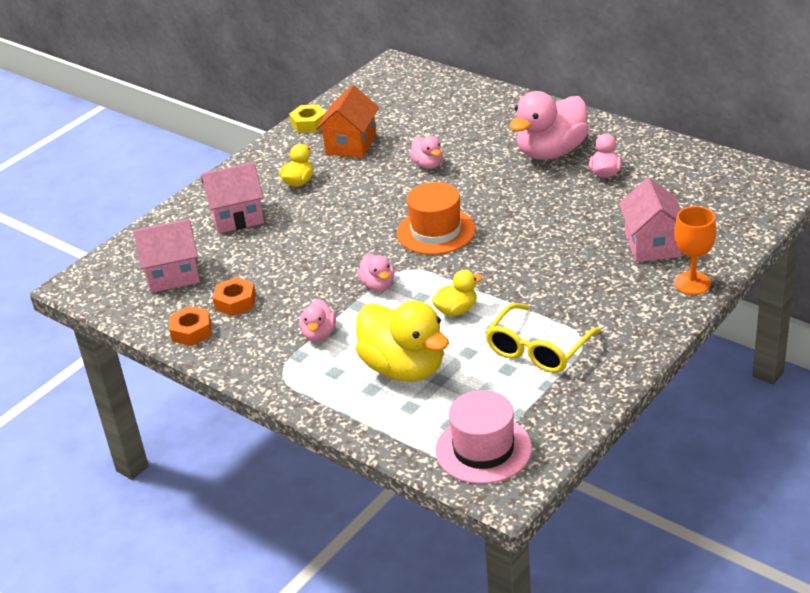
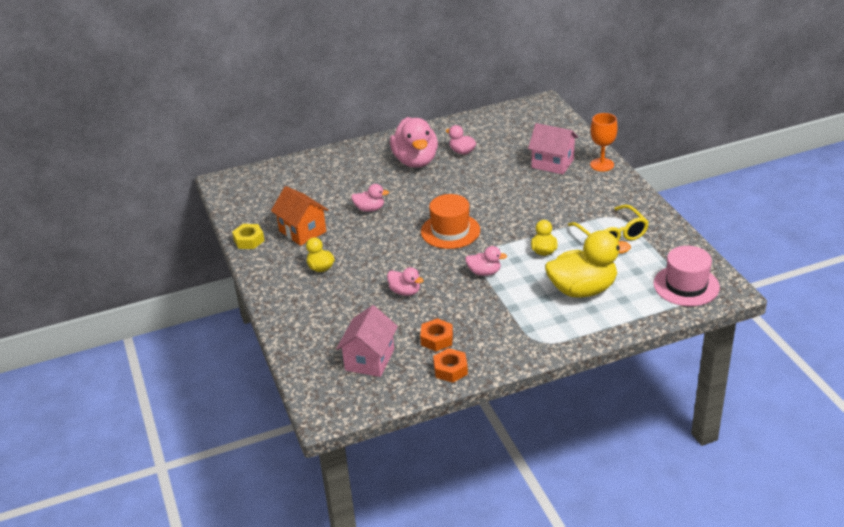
camera: 60 degrees left, 0 degrees up
pink house [201,162,264,234] -> none
pink duck [299,299,336,342] -> pink duck moved to [387,267,424,296]

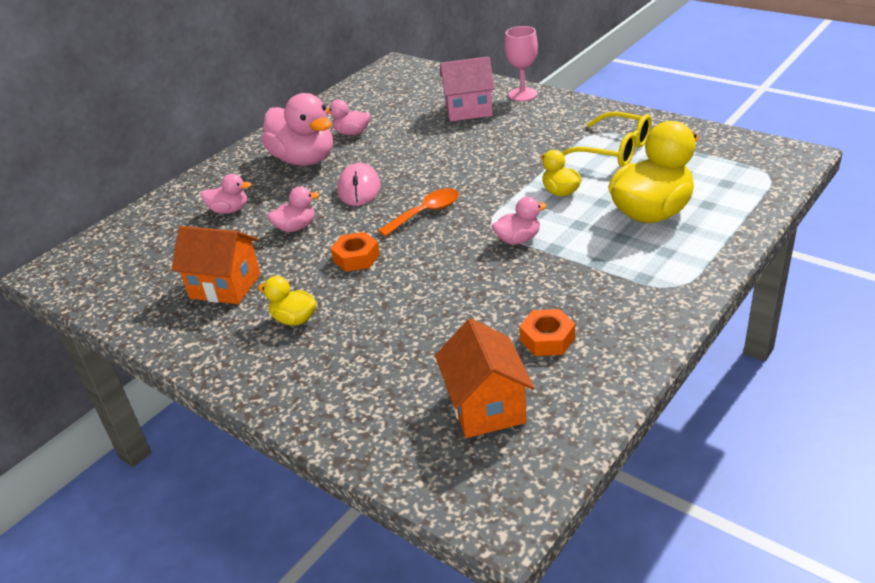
camera: 30 degrees left, 0 degrees up
yellow nut [232,224,265,249] -> none
pink house [336,305,398,377] -> orange house [435,318,535,438]
pink duck [387,267,424,296] -> pink duck moved to [201,173,251,214]
orange hat [421,194,480,249] -> orange spoon [378,188,459,237]
orange nut [433,348,468,383] -> orange nut moved to [330,232,380,272]
orange goblet [590,113,618,172] -> pink goblet [505,26,538,101]
pink hat [654,246,720,306] -> none
none -> pink mouse [337,163,381,206]

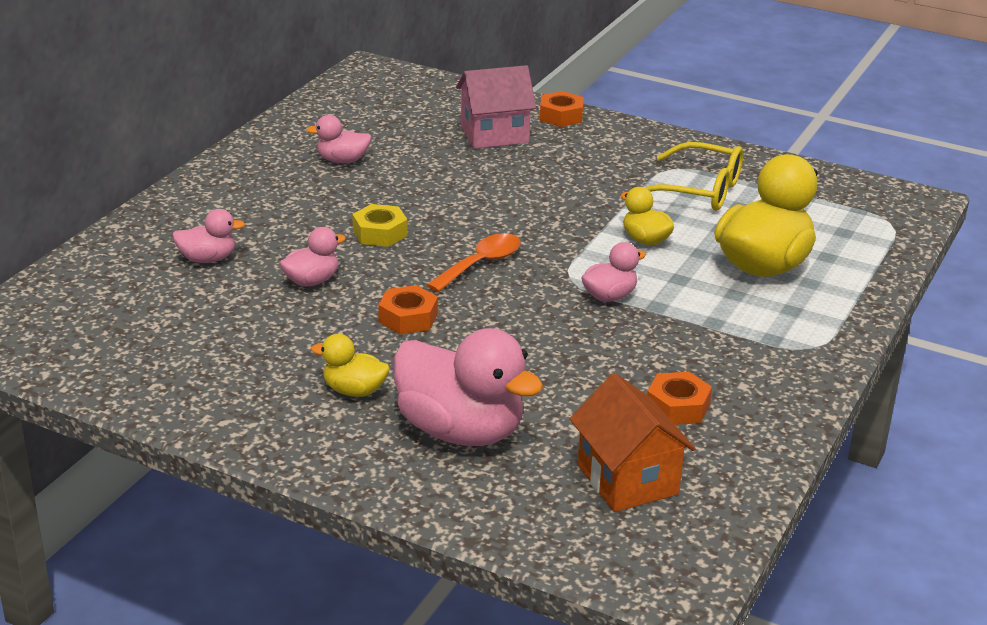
camera: 15 degrees left, 5 degrees down
orange house [171,226,261,304] -> none
pink duck [262,93,333,166] -> pink duck moved to [393,328,543,446]
pink mouse [337,163,381,206] -> yellow nut [352,204,408,247]
pink goblet [505,26,538,101] -> orange nut [540,91,583,127]

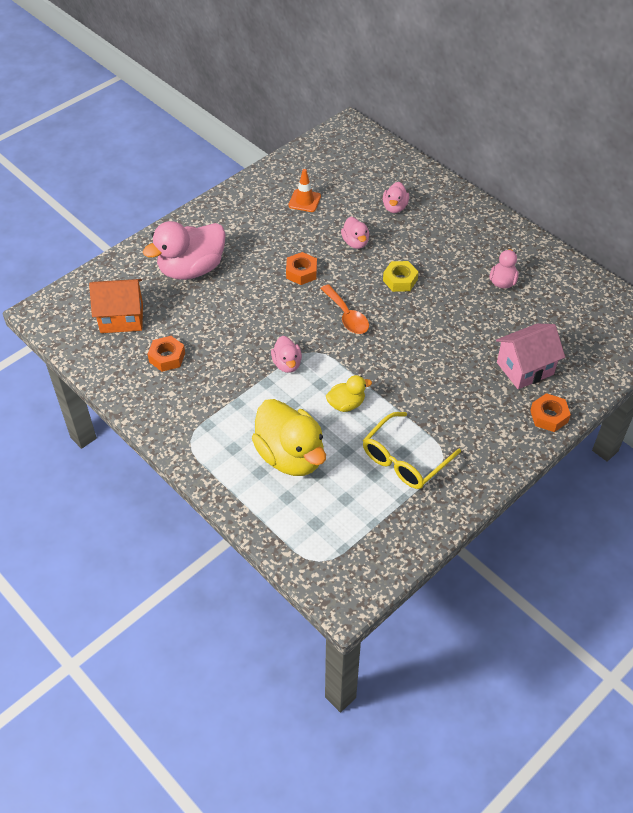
camera: 110 degrees right, 20 degrees up
yellow duck [311,334,390,397] -> none
pink house [456,65,536,149] -> pink house turned 60 degrees clockwise [496,324,565,389]
none -> orange traffic cone [288,169,321,212]

